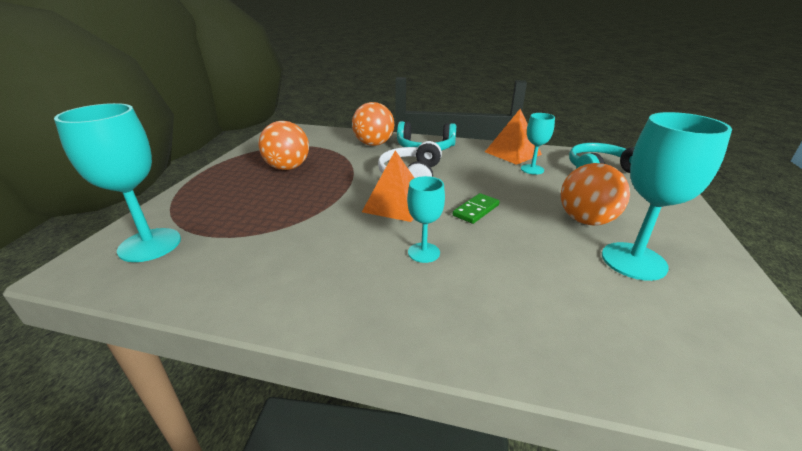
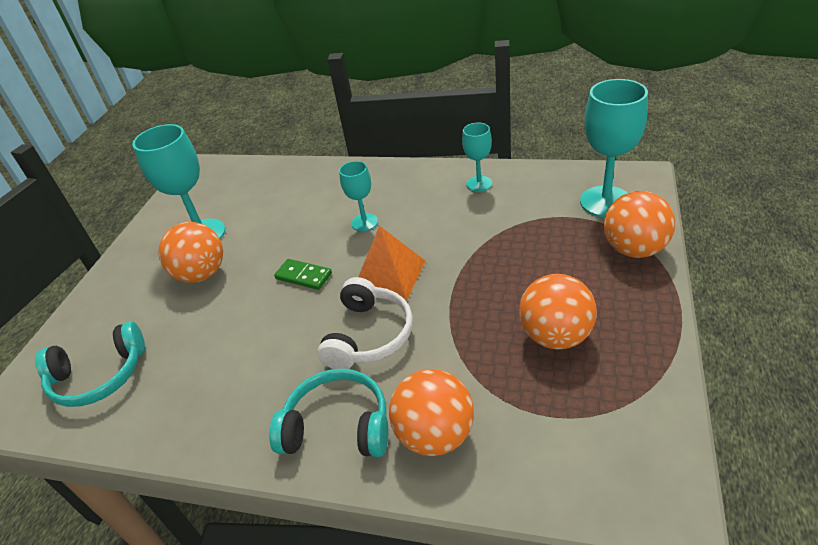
camera: 175 degrees left, 10 degrees up
green domino [453,193,500,224] -> green domino turned 75 degrees clockwise [274,259,332,290]
orange pyramid [485,109,542,165] -> none
turquoise goblet [521,113,555,175] -> turquoise goblet moved to [462,123,492,192]
none -> orange ball [604,191,675,258]

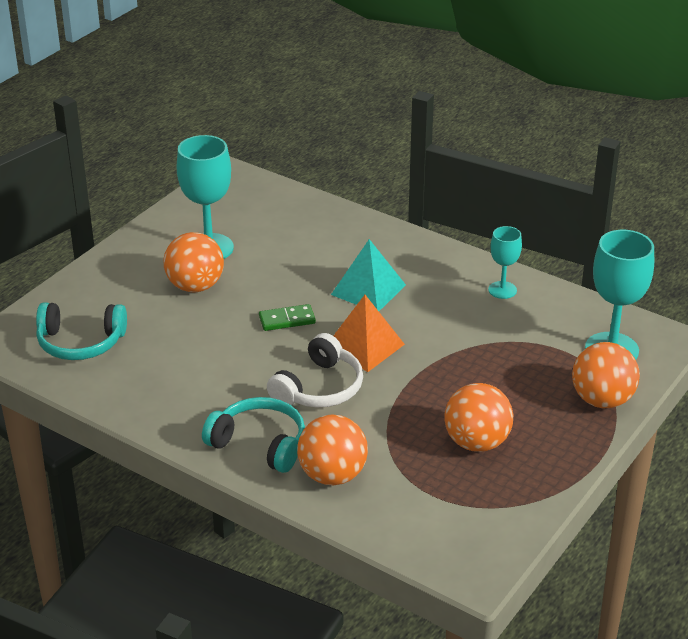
camera: 15 degrees right, 5 degrees down
green domino [274,259,332,290] -> green domino turned 60 degrees counterclockwise [259,304,316,331]
turquoise goblet [339,161,378,231] -> turquoise pyramid [331,239,406,311]

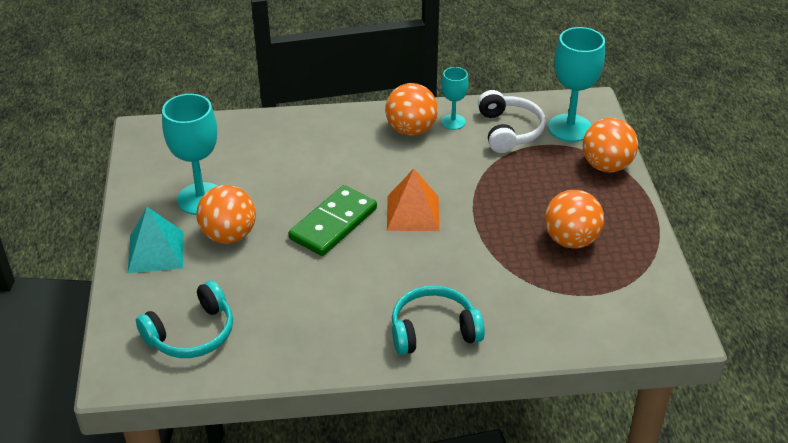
camera: 40 degrees left, 5 degrees up
green domino [259,304,316,331] -> green domino [289,185,377,256], size x1.80
white headphones [267,333,363,408] -> white headphones moved to [478,90,546,153]
orange ball [297,414,368,485] -> orange ball moved to [385,83,438,136]
turquoise pyramid [331,239,406,311] -> turquoise pyramid moved to [128,207,184,273]

